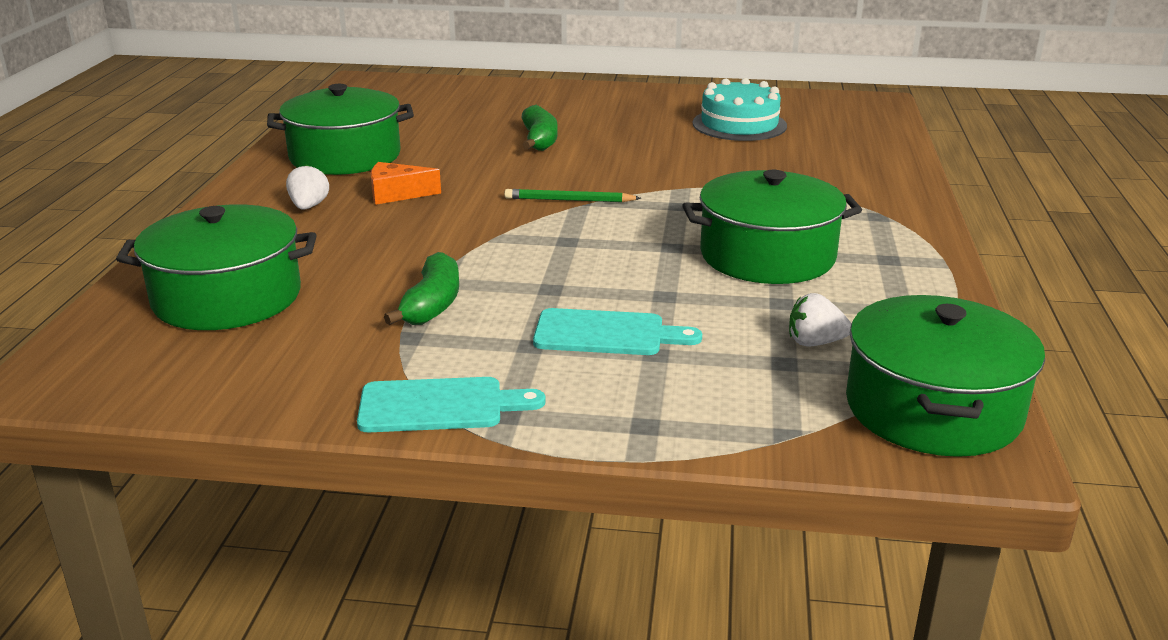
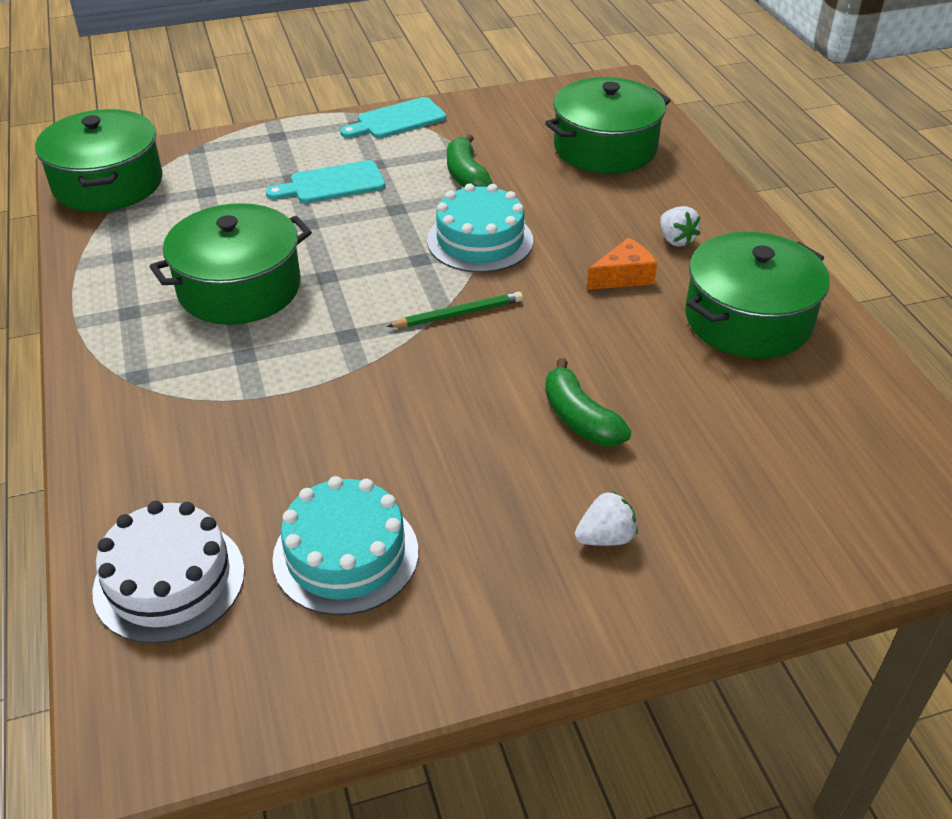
camera: 155 degrees right, 15 degrees up
white strawberry [789,293,851,346] -> white strawberry moved to [575,491,638,546]
none -> white cake [92,501,245,644]
none -> turquoise cake [427,183,533,273]

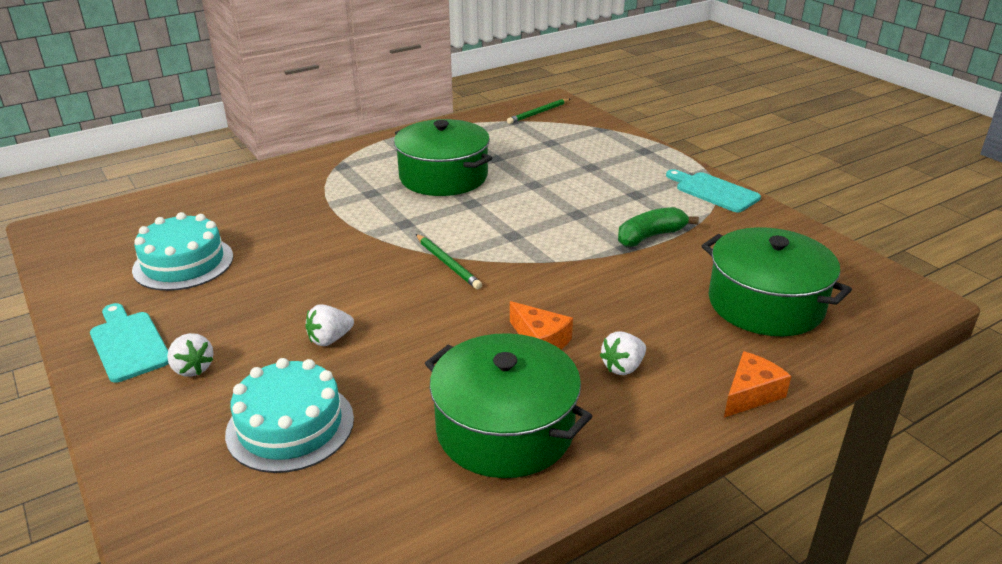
camera: 75 degrees right, 10 degrees down
green pot [35,109,163,212] -> green pencil [507,99,570,124]
white cake [92,501,245,644] -> none
turquoise cutting board [266,160,385,203] -> turquoise cutting board moved to [90,303,169,383]
turquoise cake [427,183,533,273] -> turquoise cake moved to [225,358,354,473]
green banana [545,358,631,446] -> white strawberry [305,304,354,346]
none -> orange cheese [724,351,791,418]

